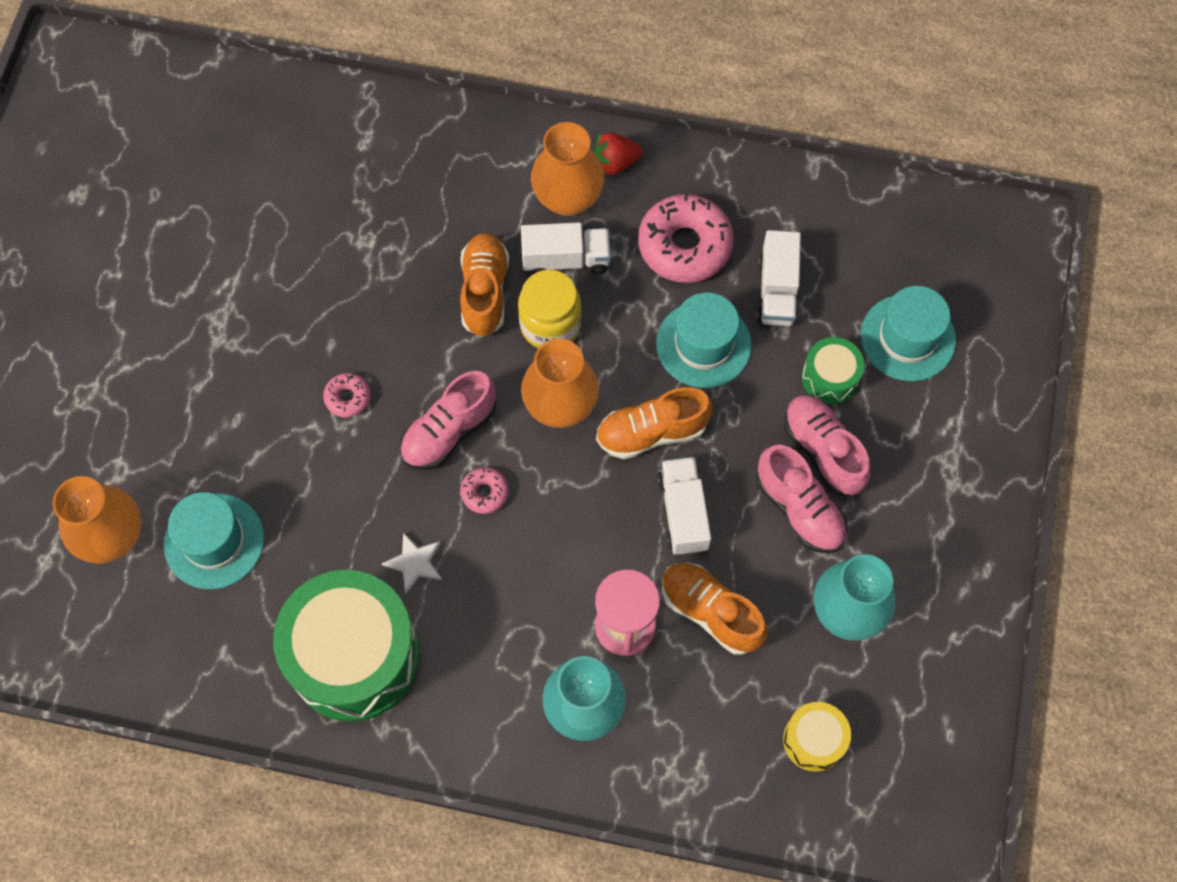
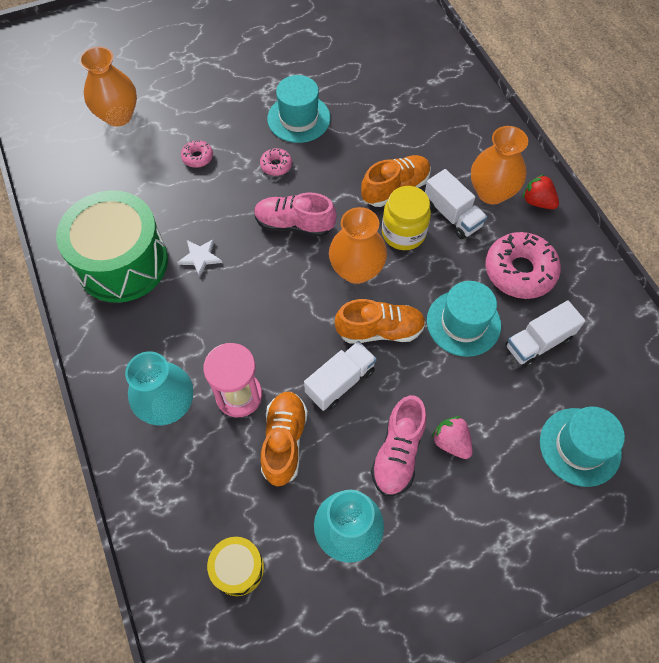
camera: 55 degrees right, 5 degrees down
turquoise hat [164,492,264,589] -> turquoise hat moved to [267,75,330,143]
pink donut [461,467,509,514] -> pink donut moved to [181,140,213,168]
orange shoe [596,387,713,459] -> orange shoe turned 135 degrees clockwise [335,299,426,344]
pink shoe [784,395,871,495] -> pink strawberry [431,416,473,459]
green drum [802,337,865,404] -> none

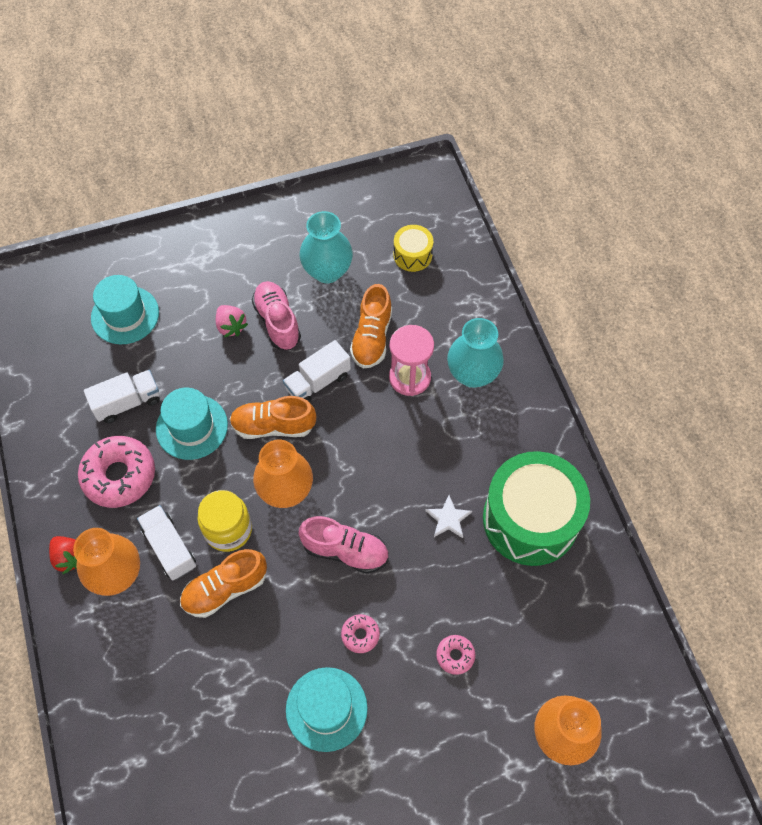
camera: 175 degrees left, 0 degrees up
pink shoe [371,395,427,496] -> pink shoe turned 45 degrees counterclockwise [252,281,301,350]

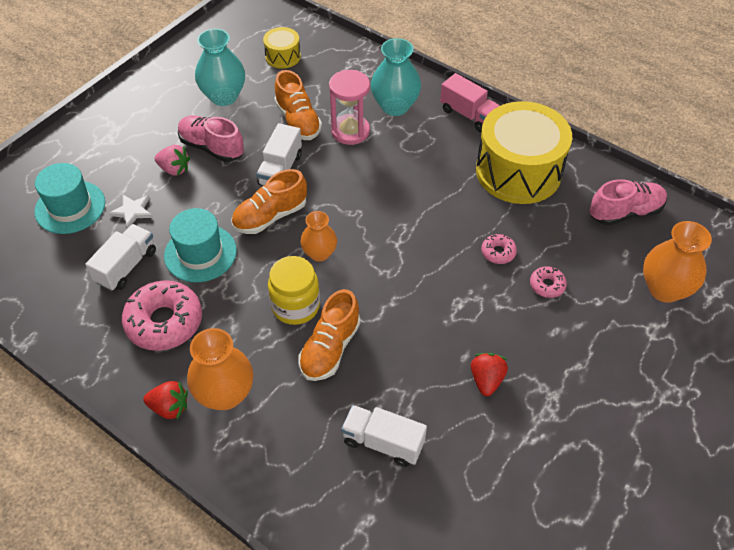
camera: 35 degrees left, 10 degrees down
white truck [137,505,196,581] -> white truck moved to [341,405,427,467]
orange vase [253,440,313,508] -> orange vase [300,211,337,262], size x0.64
turquoise hat [286,667,368,752] -> red strawberry [471,353,508,396]
pink shoe [299,516,389,574] -> pink shoe moved to [590,179,667,225]
pink donut [341,614,380,653] -> pink donut moved to [481,234,517,264]
white star [425,495,472,538] -> white star moved to [109,195,153,228]
green drum [483,451,590,566] -> yellow drum [476,101,572,204]
none -> pink truck [440,73,500,132]

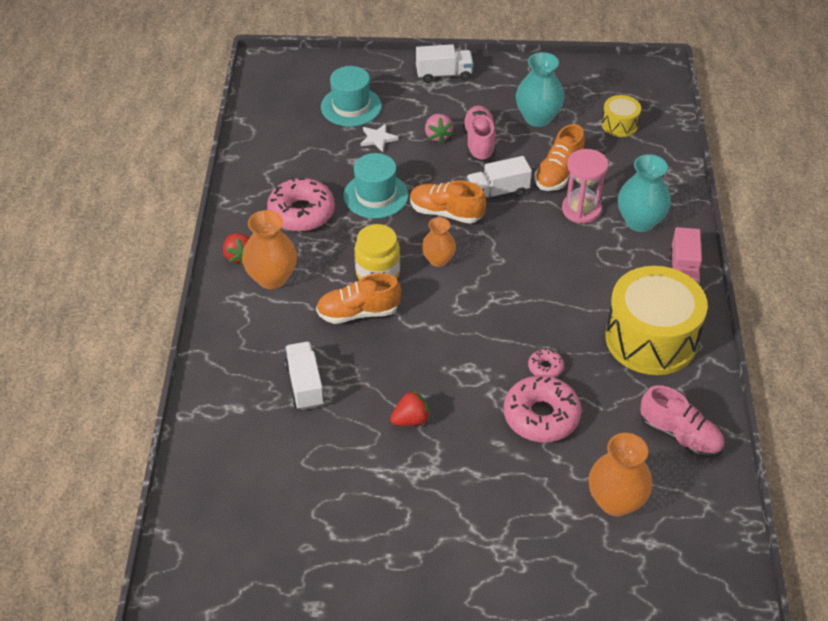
camera: 55 degrees right, 5 degrees down
white truck [85,224,156,291] -> white truck moved to [416,44,473,83]
pink donut [530,266,567,298] -> pink donut [504,375,582,442], size x2.10

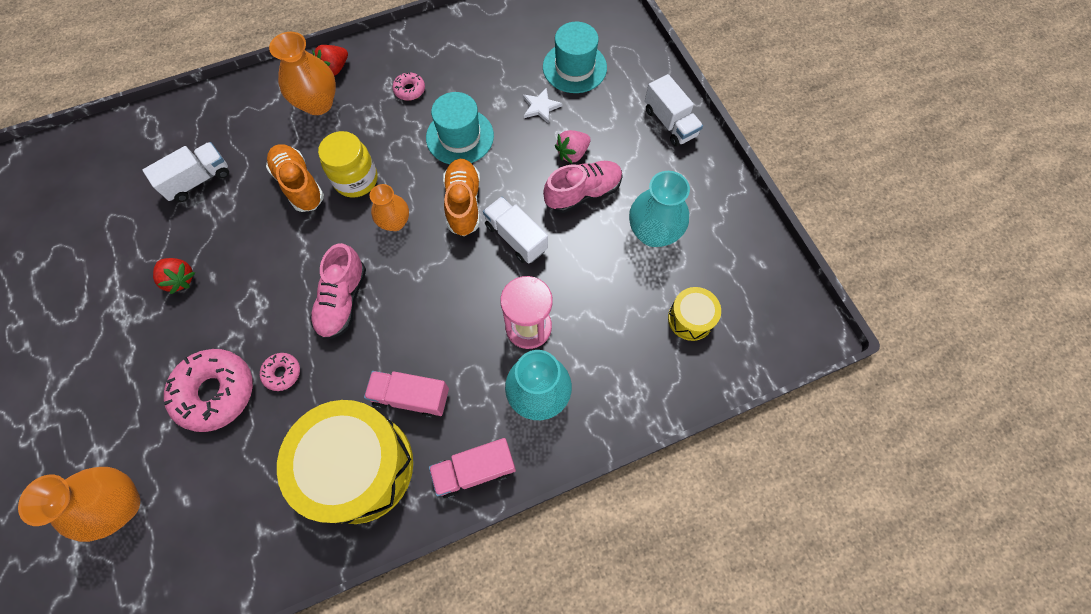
camera: 65 degrees right, 20 degrees up
pink donut [267,177,335,231] -> pink donut [393,72,425,101], size x0.48
orange shoe [534,124,585,191] -> none
pink shoe [640,385,725,458] -> pink shoe moved to [310,243,366,340]
none -> pink truck [364,371,449,418]

